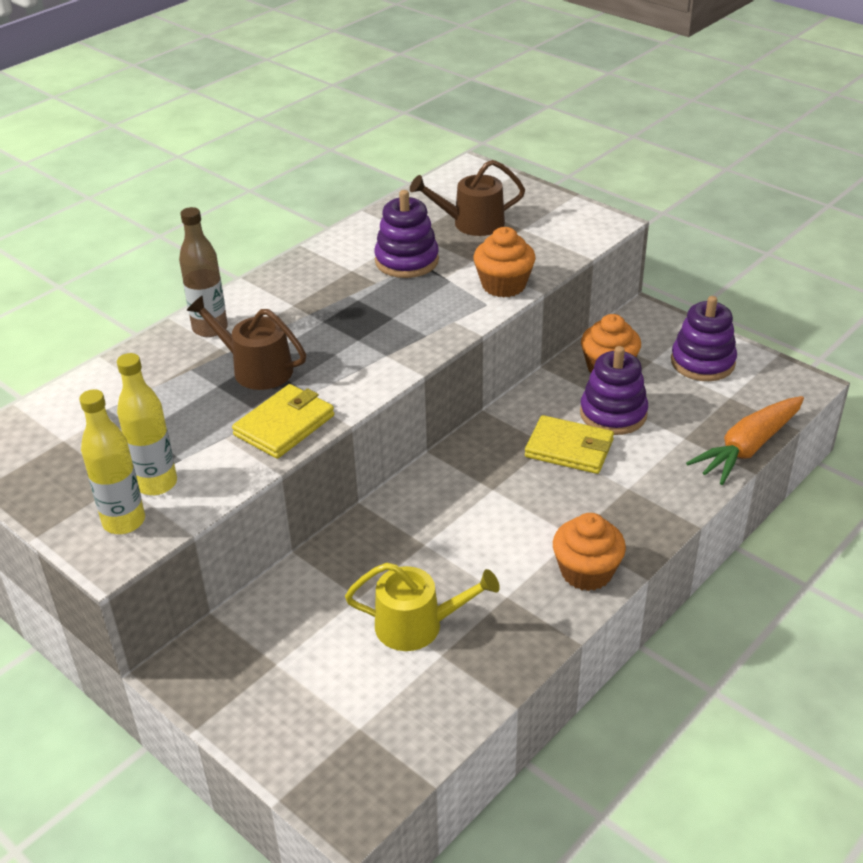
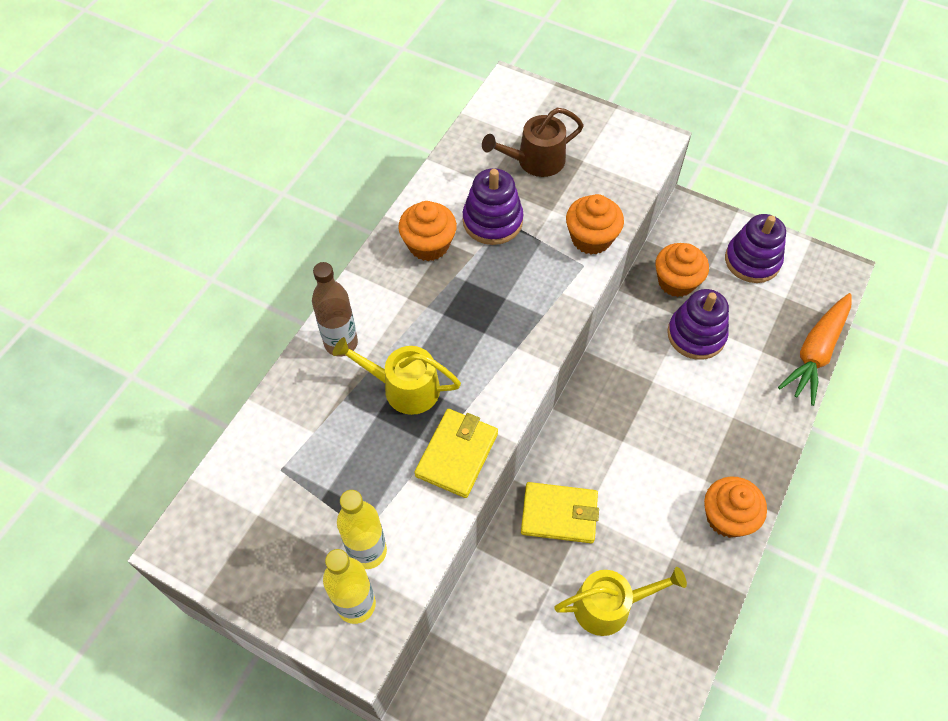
camera: 15 degrees left, 20 degrees up
brown watering can [187,296,306,390] -> yellow watering can [333,337,461,415]
yellow wallet [525,415,614,474] -> yellow wallet moved to [521,482,599,543]
none -> orange cupcake [398,201,457,261]

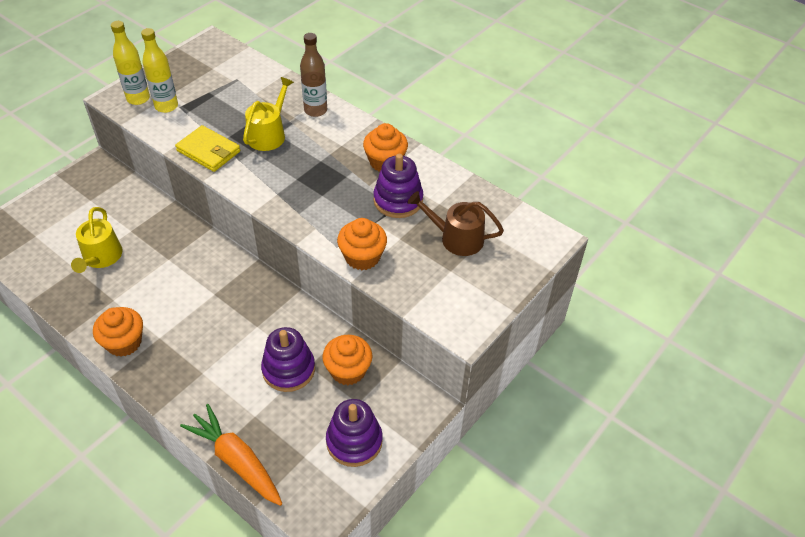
camera: 100 degrees right, 10 degrees down
brown watering can [482,108,584,177] -> brown watering can turned 60 degrees counterclockwise [408,191,504,256]
yellow wallet [521,482,599,543] -> none

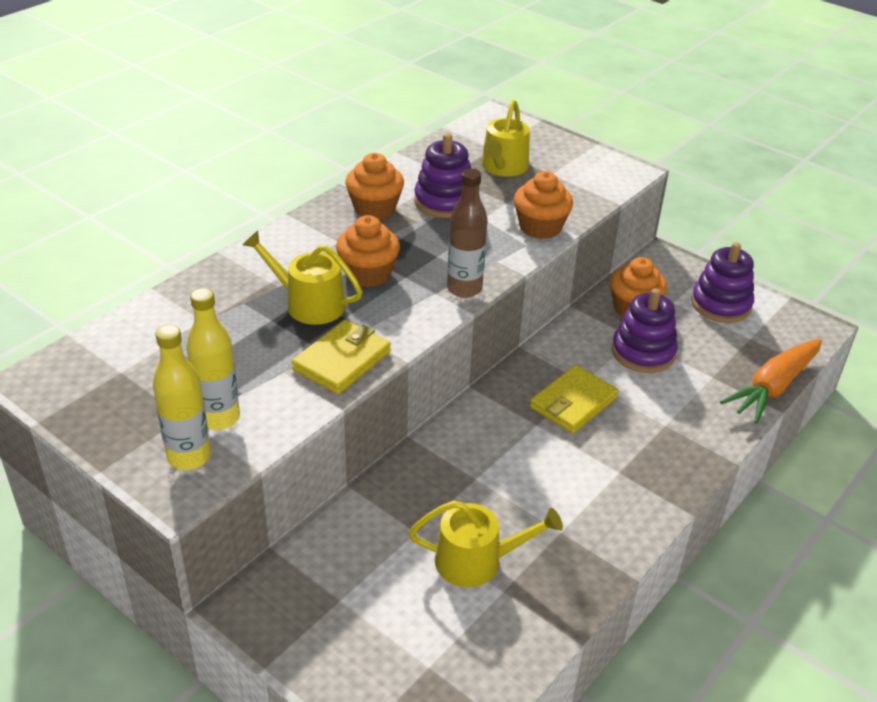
camera: 90 degrees left, 10 degrees down
orange cupcake [93,307,143,357] -> orange cupcake moved to [336,215,400,287]
brown bottle [300,33,327,117] -> brown bottle moved to [447,169,488,298]
brown watering can [408,191,504,256] -> yellow watering can [482,100,530,177]
none -> yellow wallet [530,365,618,434]

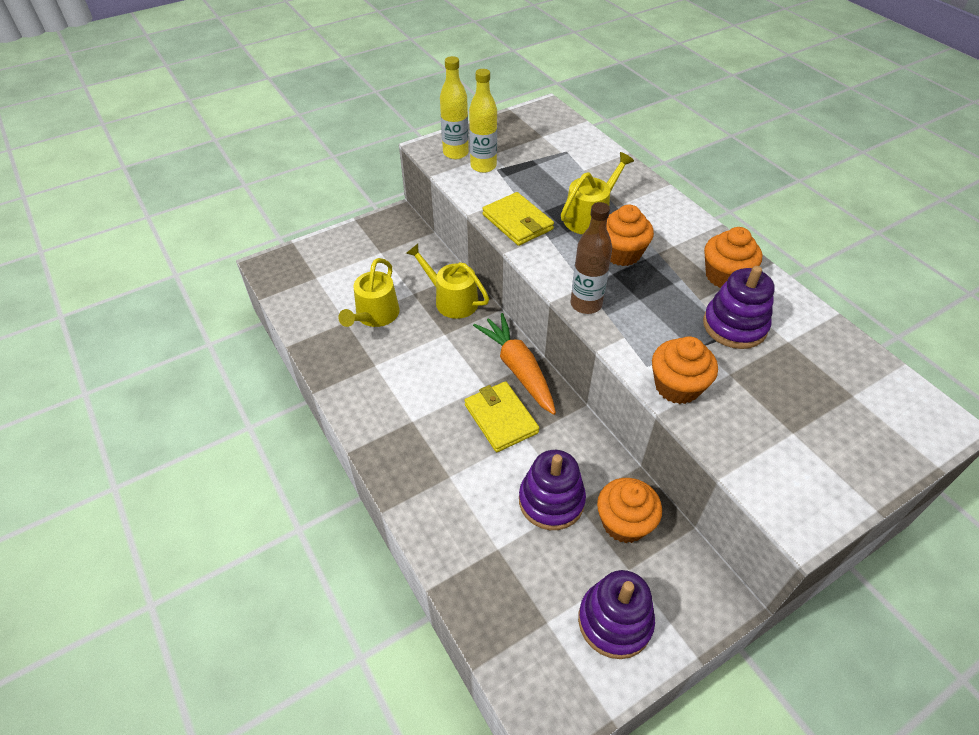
camera: 110 degrees right, 10 degrees up
yellow watering can [482,100,530,177] -> yellow watering can moved to [406,244,489,319]
orange carrot [720,339,822,424] -> orange carrot moved to [473,313,556,415]

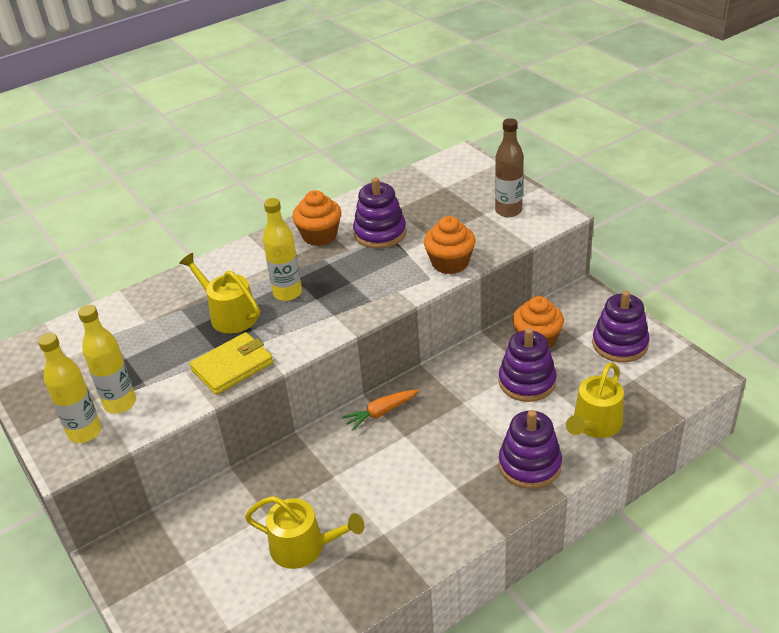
camera: 90 degrees left, 10 degrees down
yellow watering can [406,244,489,319] -> yellow watering can moved to [566,362,624,438]
yellow wallet [464,381,539,452] -> none
orange carrot [473,313,556,415] -> orange carrot [342,390,419,431], size x0.60
brown bottle [571,202,612,314] -> brown bottle moved to [495,118,524,217]
orange cupcake [607,205,654,266] -> yellow bottle [263,198,302,301]
none -> purple stacking toy [499,410,562,489]

